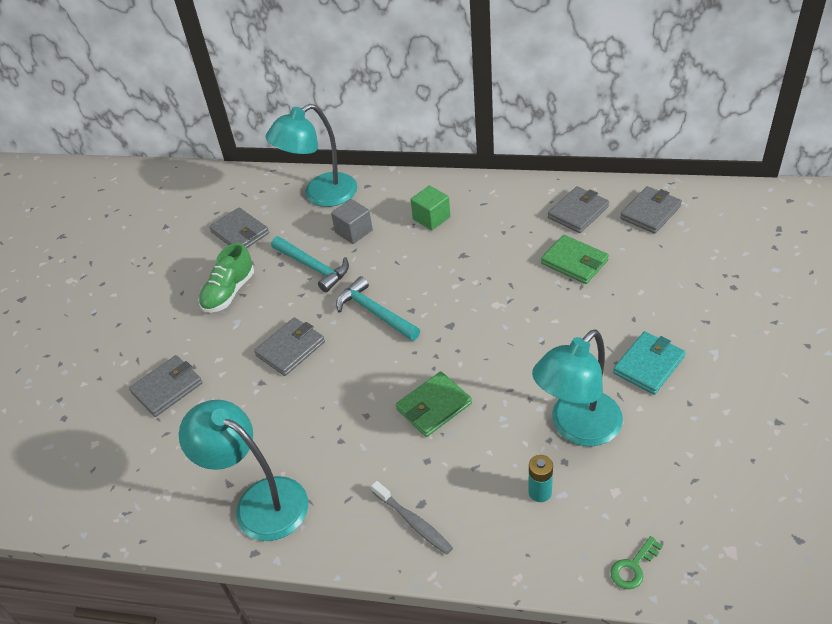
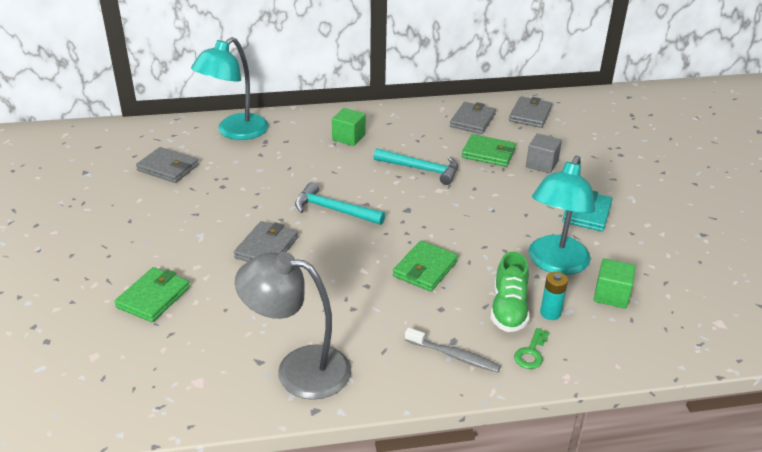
camera: 25 degrees left, 10 degrees down
grey wallet [129,355,203,417] -> green wallet [114,267,190,322]
turquoise lamp [179,400,308,541] -> grey lamp [235,252,351,400]
green shoe [199,243,254,313] -> green shoe moved to [491,252,530,332]
turquoise hammer [271,236,349,292] -> turquoise hammer moved to [374,148,458,185]
grey cube [331,199,373,244] -> grey cube moved to [526,133,562,173]
green key [610,536,663,589] -> green key moved to [514,328,549,369]
none -> green cube [594,258,636,309]

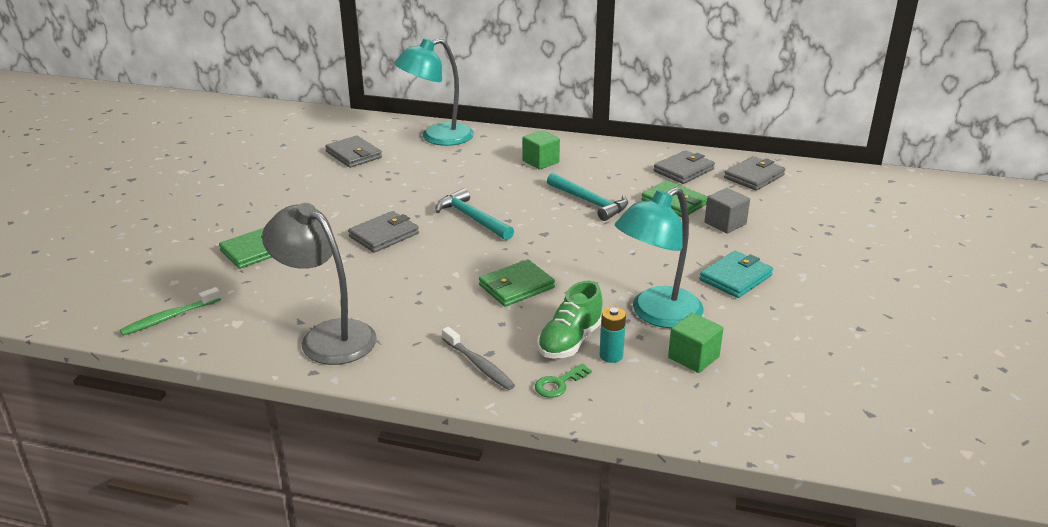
camera: 25 degrees right, 5 degrees down
none -> green toothbrush [120,287,221,336]

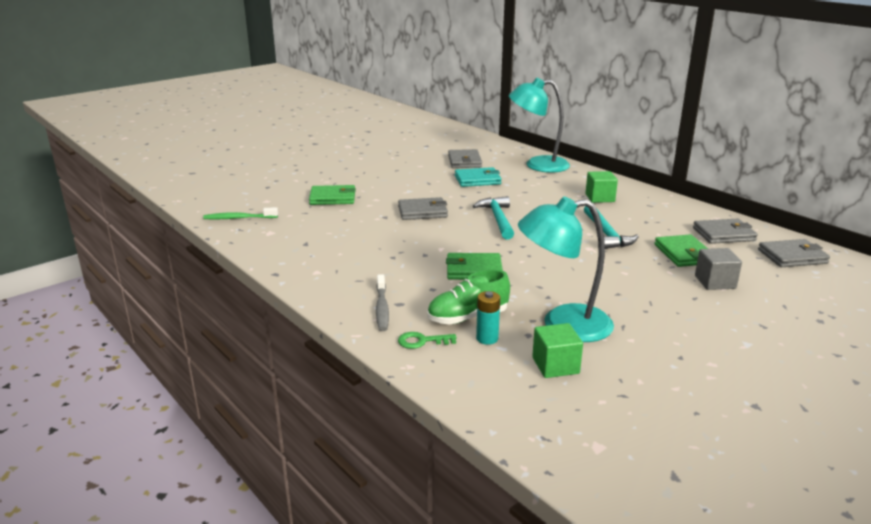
camera: 35 degrees right, 5 degrees down
grey lamp [262,203,377,365] -> none
turquoise wallet [699,251,773,298] -> turquoise wallet moved to [455,167,501,187]

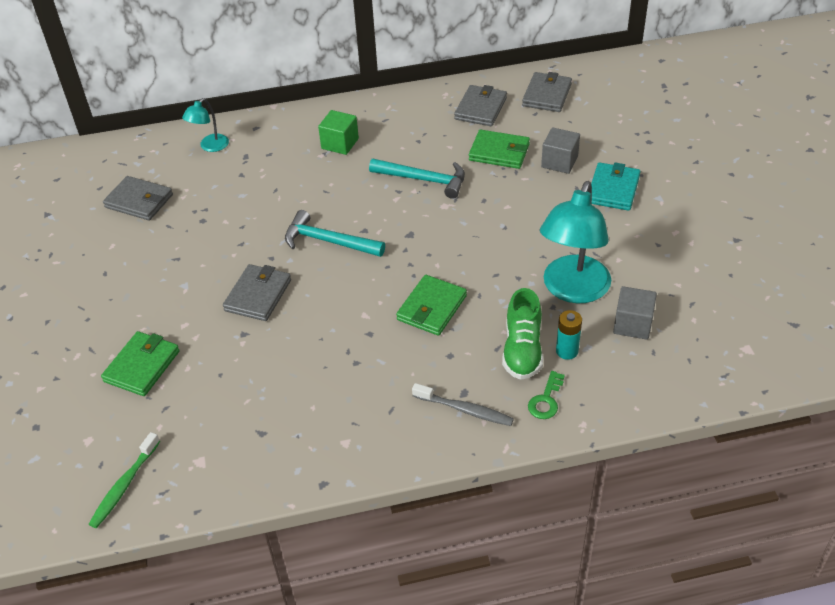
camera: 60 degrees left, 20 degrees up
turquoise wallet [455,167,501,187] -> turquoise wallet moved to [591,163,641,211]
turquoise lamp [509,78,570,173] -> turquoise lamp [182,98,229,152], size x0.50
green cube [532,323,583,378] -> grey cube [613,286,657,340]

